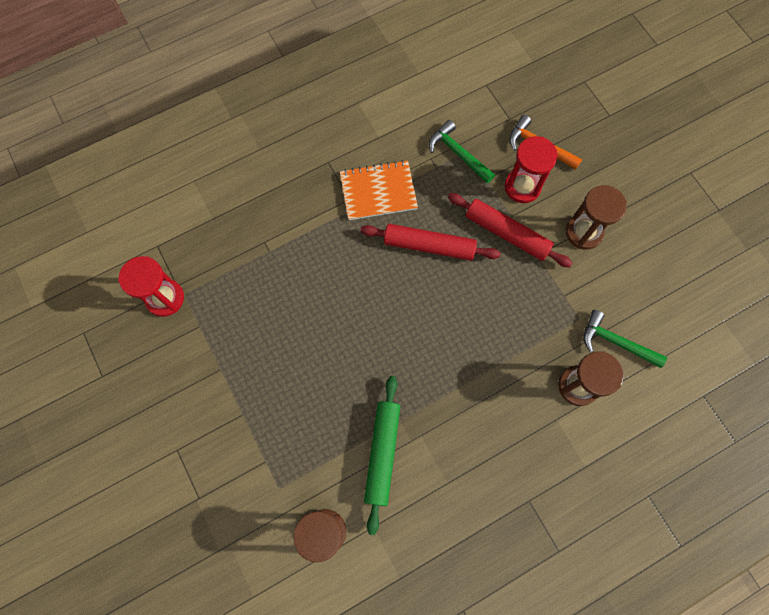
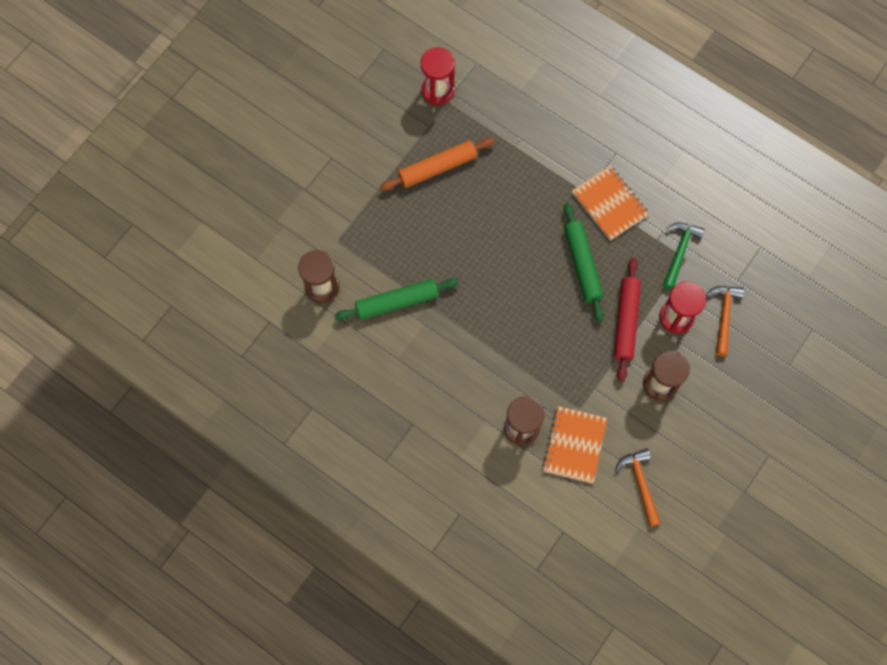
camera: 65 degrees right, 0 degrees up
red rolling pin [360,224,501,261] -> green rolling pin [564,203,604,322]
green hammer [584,310,667,368] -> orange notebook [542,406,607,484]
none -> orange rolling pin [380,138,495,191]
none -> orange hammer [615,449,661,527]

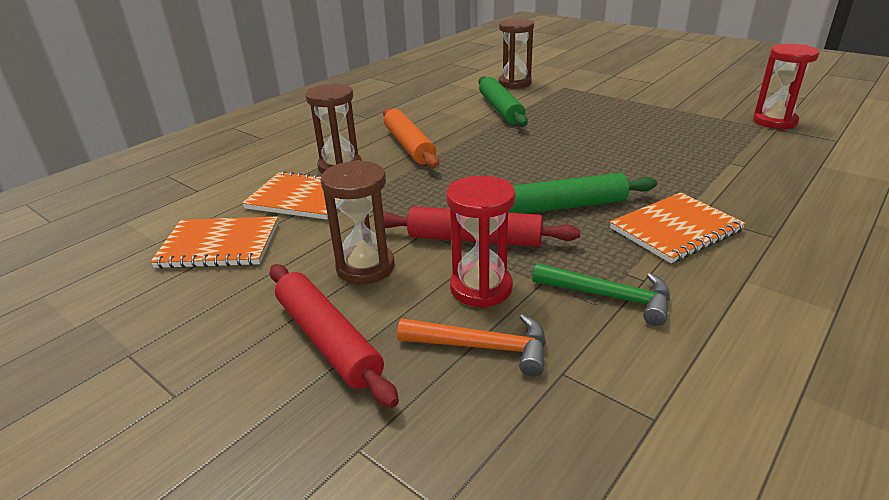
camera: 95 degrees right, 40 degrees down
orange rolling pin [380,138,495,191] -> orange rolling pin moved to [383,107,439,168]
orange hammer [615,449,661,527] -> orange notebook [150,216,278,268]
none -> red rolling pin [270,264,399,408]

